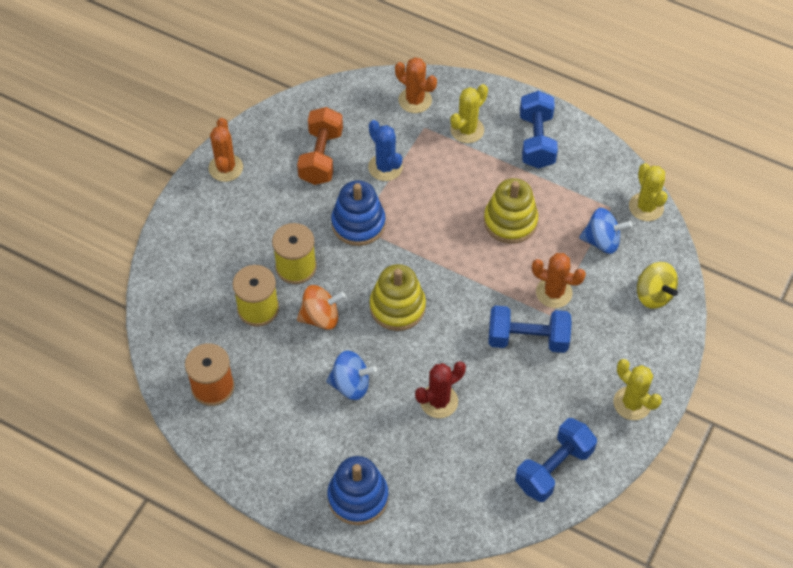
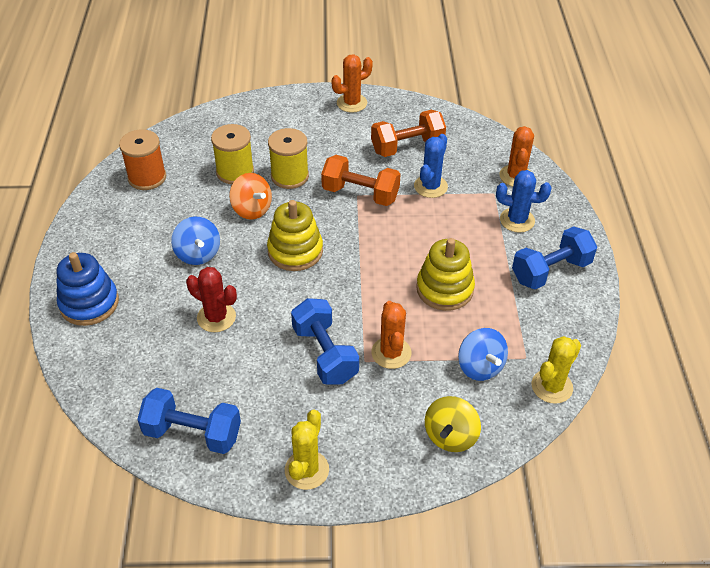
camera: 60 degrees right, 10 degrees down
blue stacking toy [331,180,386,246] -> orange dumbbell [321,155,401,206]
yellow cactus [450,84,488,143] -> blue cactus [496,170,551,233]

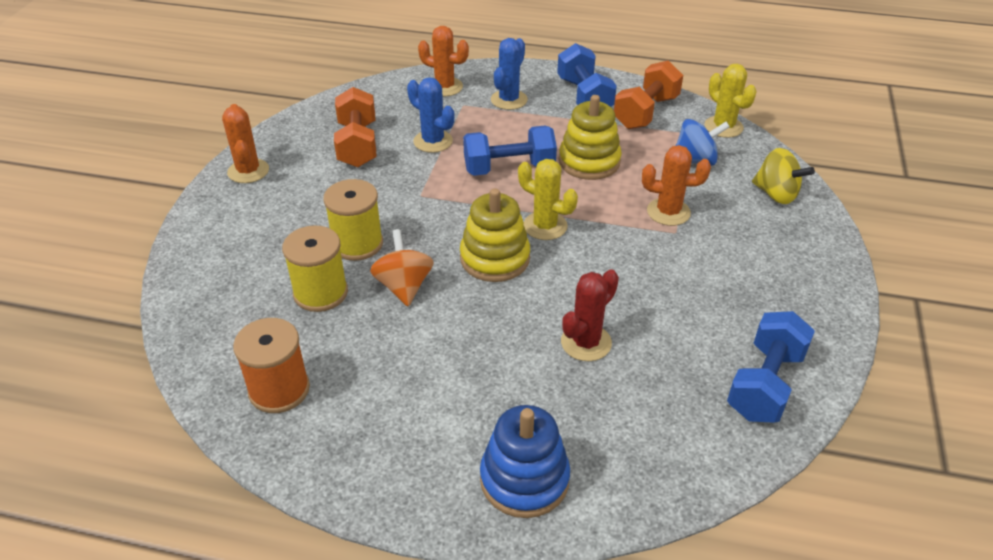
camera: 75 degrees left, 5 degrees down
blue spinning top [171,217,220,265] -> none
orange spinning top [229,173,272,220] -> orange spinning top turned 75 degrees counterclockwise [370,229,434,306]
yellow cactus [285,410,329,490] -> yellow cactus moved to [518,159,578,240]
blue dumbbell [291,298,359,385] -> blue dumbbell moved to [463,126,557,176]
orange dumbbell [321,155,401,206] -> orange dumbbell moved to [614,60,683,129]

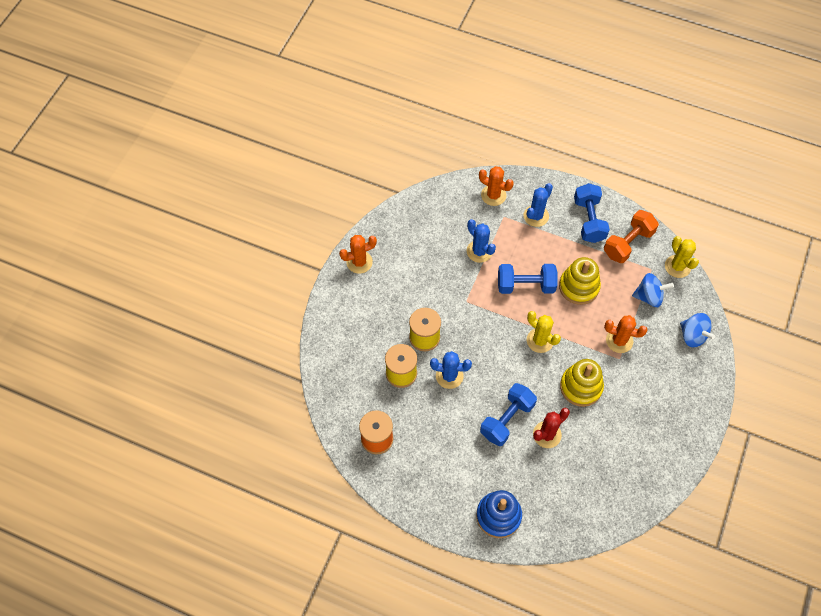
camera: 10 degrees right, 20 degrees up
orange cactus [222,104,269,183] -> orange cactus turned 75 degrees clockwise [339,235,377,274]
orange dumbbell [334,87,376,167] -> none
orange spinning top [370,229,434,306] -> blue cactus [430,351,472,389]
yellow stacking toy [460,188,530,282] -> yellow stacking toy moved to [560,359,604,407]
blue dumbbell [727,311,815,423] -> blue dumbbell moved to [480,383,537,446]
yellow spinning top [752,148,815,204] -> blue spinning top [680,313,715,347]

